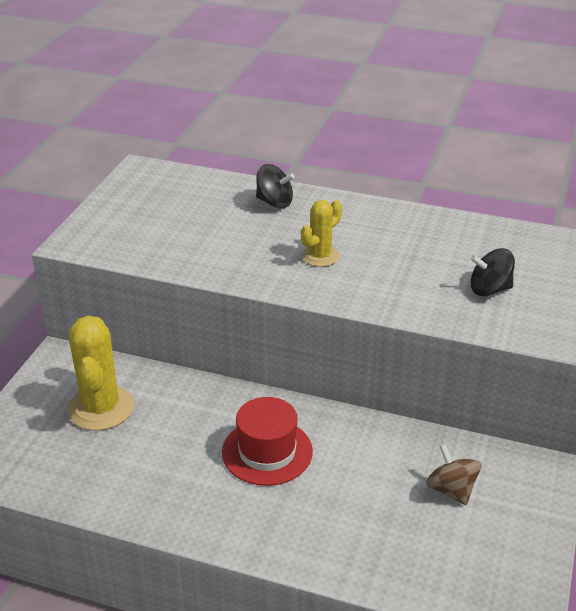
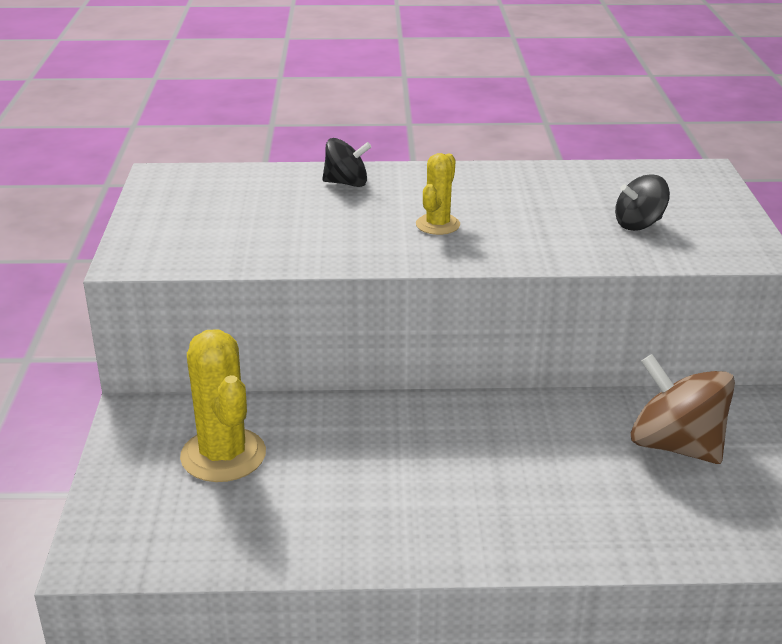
camera: 20 degrees left, 5 degrees down
red hat [222,397,313,486] -> none
brown spinning top [426,444,482,505] -> brown spinning top [631,354,735,464], size x1.72

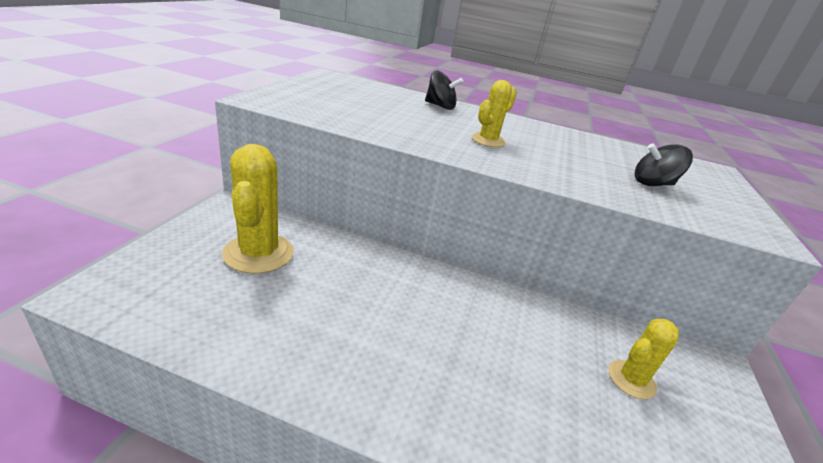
camera: 15 degrees right, 0 degrees up
brown spinning top [631,354,735,464] -> yellow cactus [609,319,679,399]

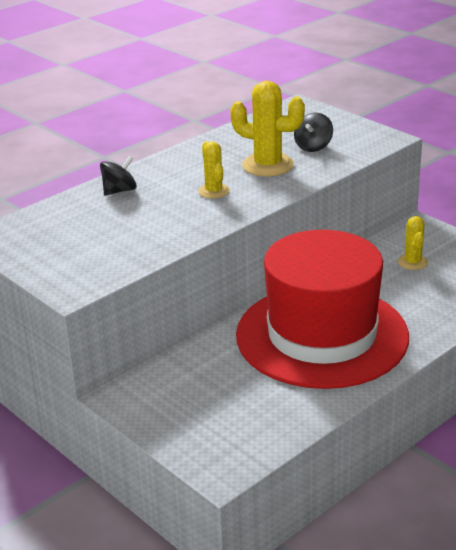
camera: 55 degrees left, 0 degrees up
yellow cactus [222,144,294,274] -> yellow cactus moved to [230,81,305,177]
none -> red hat [236,230,409,389]

